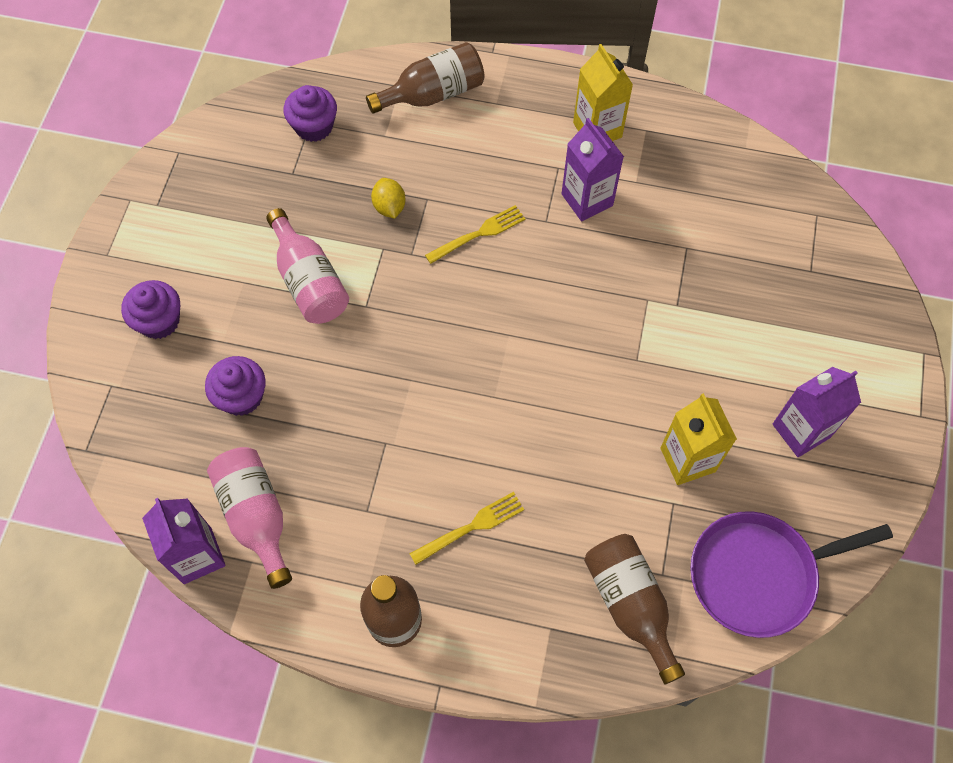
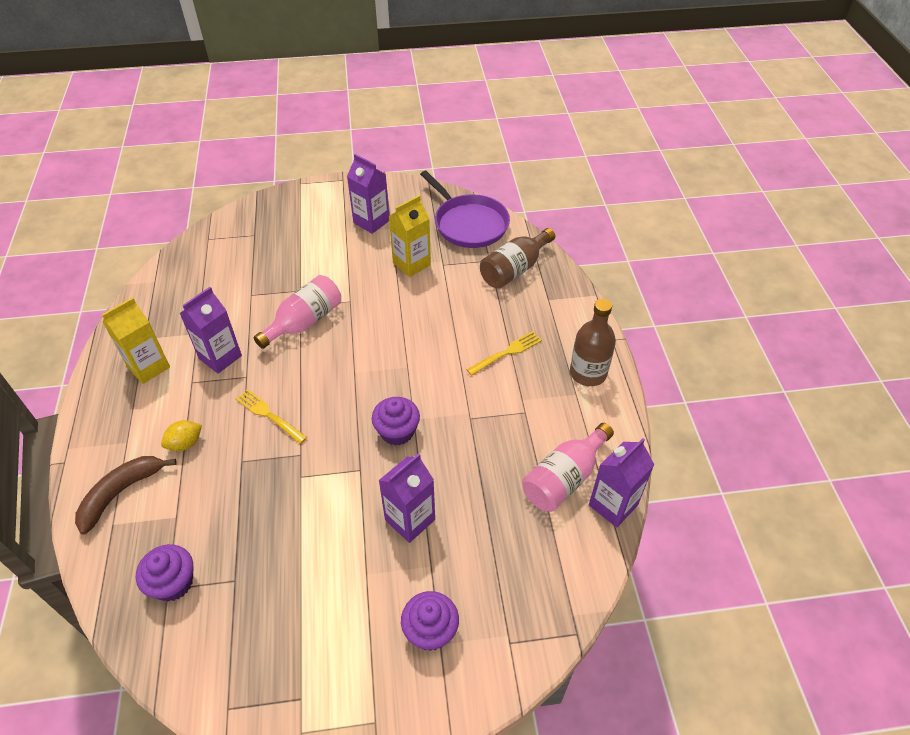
camera: 110 degrees left, 15 degrees down
purple cupcake [205,356,266,416] -> purple cupcake moved to [372,397,420,446]
pink bottle [266,208,349,324] -> pink bottle moved to [253,275,341,349]
brown bottle [366,42,485,114] -> brown banana [75,456,177,535]
yellow lemon [371,178,406,219] -> yellow lemon moved to [161,420,202,451]
yellow fork [409,492,524,565] -> yellow fork turned 105 degrees clockwise [467,331,542,376]
none -> purple carton [378,453,435,543]

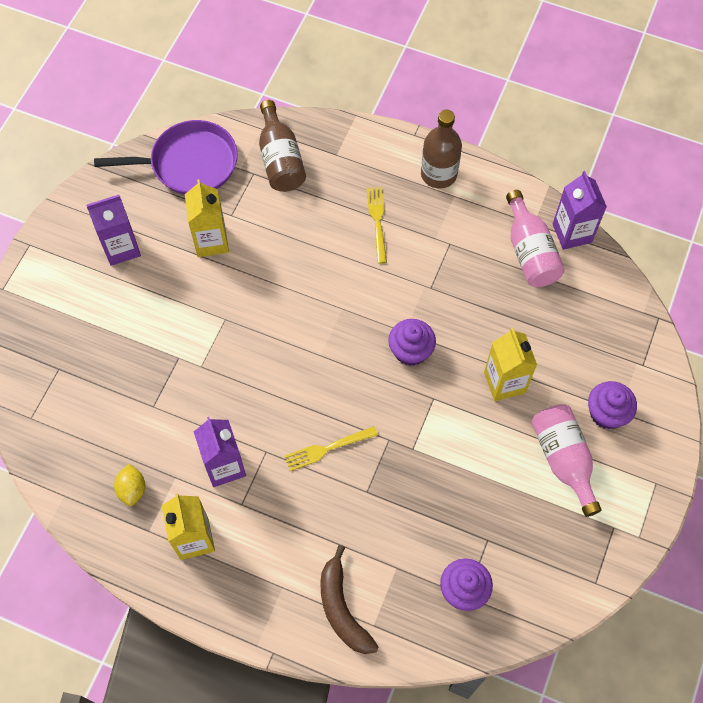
camera: 60 degrees left, 15 degrees up
yellow lemon [161,420,202,451] -> yellow lemon moved to [114,464,145,506]
pink bottle [253,275,341,349] -> pink bottle moved to [532,404,602,517]
purple carton [378,453,435,543] -> yellow carton [484,328,537,401]

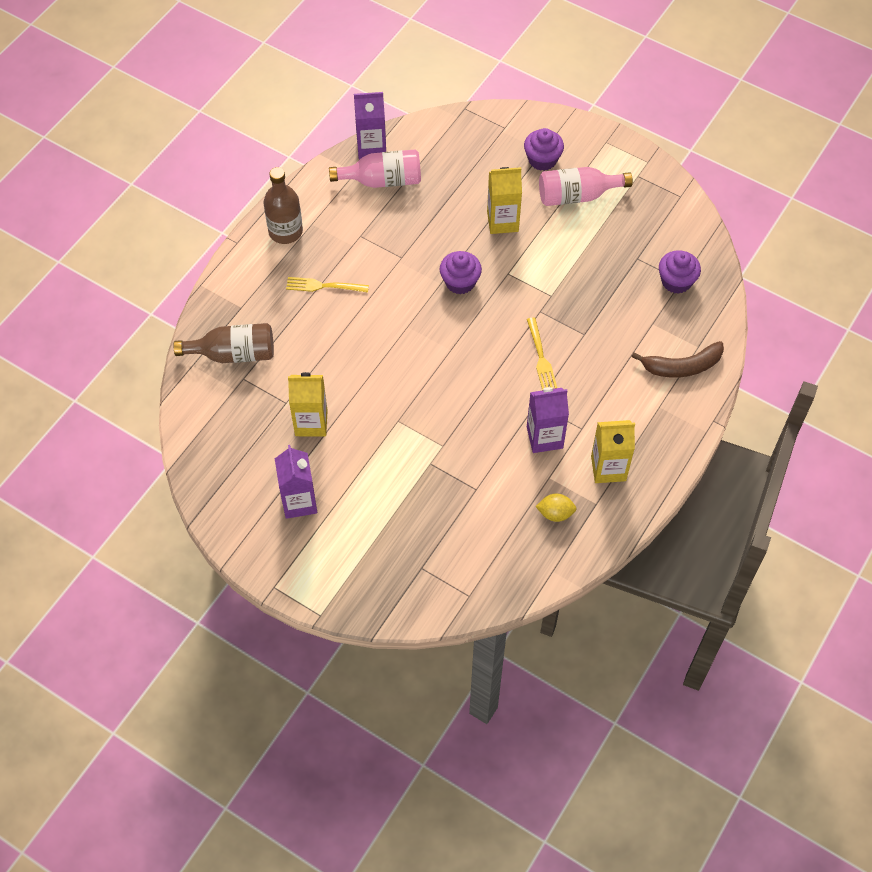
camera: 80 degrees left, 5 degrees down
purple pan [94,120,238,195] -> none

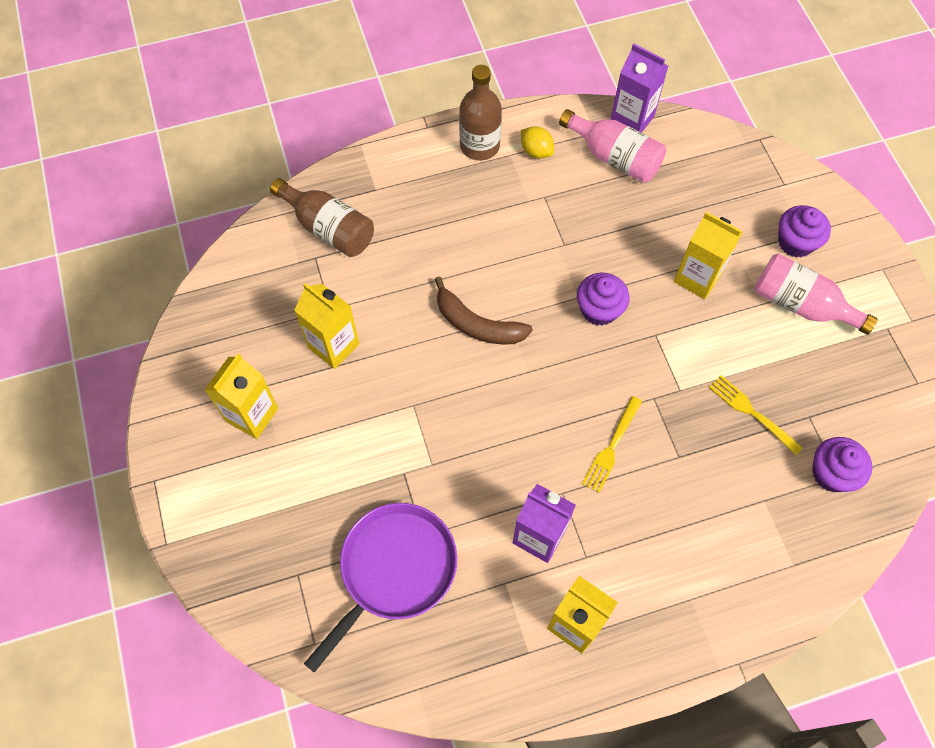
camera: 40 degrees right, 5 degrees up
purple carton [275,445,317,519] -> yellow carton [205,354,278,439]
yellow fork [286,277,369,293] -> yellow fork moved to [709,375,803,455]
yellow lemon [535,493,577,522] -> yellow lemon moved to [521,126,554,159]
brown banana [632,341,724,378] -> brown banana moved to [434,276,533,345]
none -> purple pan [304,503,457,673]

